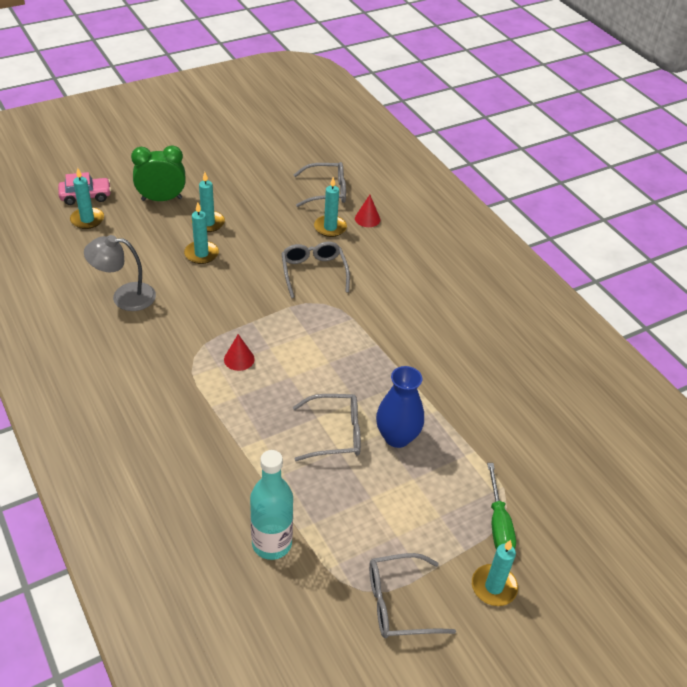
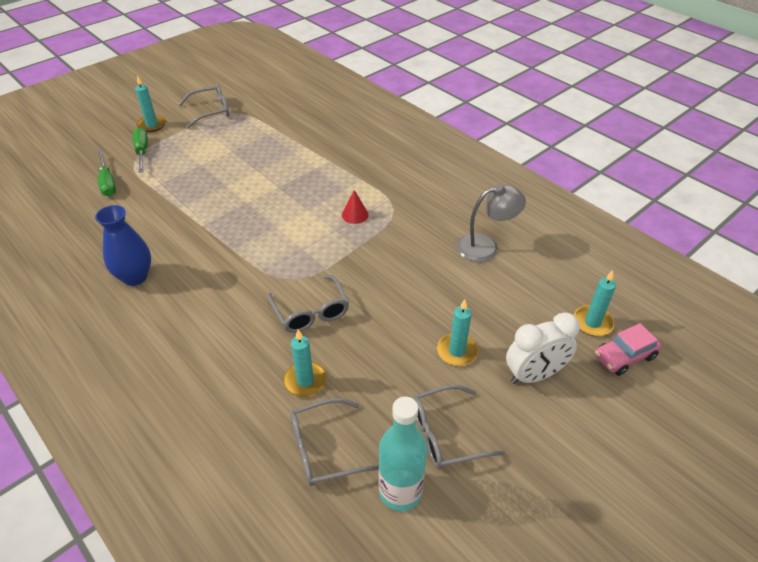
camera: 170 degrees right, 0 degrees up
green clock [131,145,186,201] -> white clock [506,312,580,384]
turquoise candle [184,203,219,264] -> none
turquoise bottle [250,450,293,560] -> turquoise bottle moved to [379,397,427,511]
grey glasses [293,394,361,461] -> grey glasses moved to [412,385,505,469]
red cone [355,195,380,227] -> none
blue vase [376,366,424,448] -> blue vase moved to [95,205,151,286]
none -> green screwdriver [98,150,116,196]

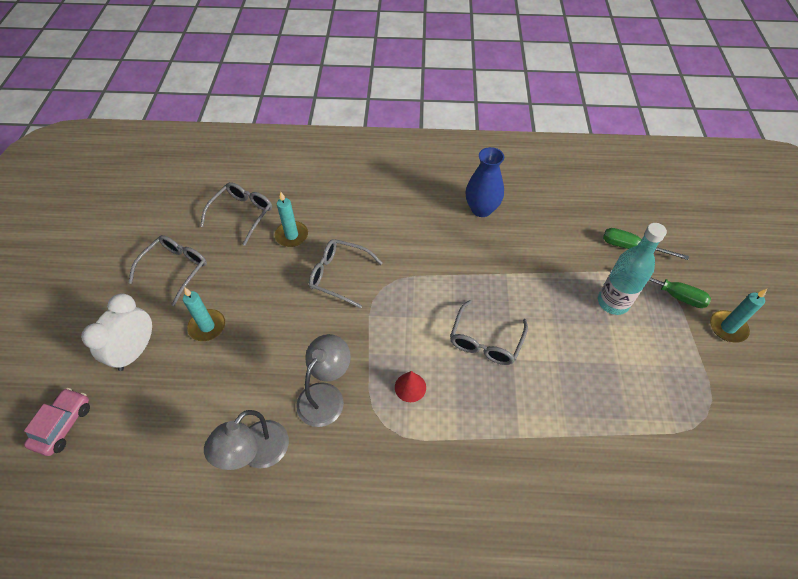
camera: 135 degrees right, 10 degrees up
grey glasses [178,84,229,128] -> grey glasses moved to [450,300,528,365]
turquoise bottle [379,397,427,511] -> turquoise bottle moved to [598,223,667,315]
turquoise candle [574,270,616,336] -> none
none -> grey lamp [296,334,351,427]

